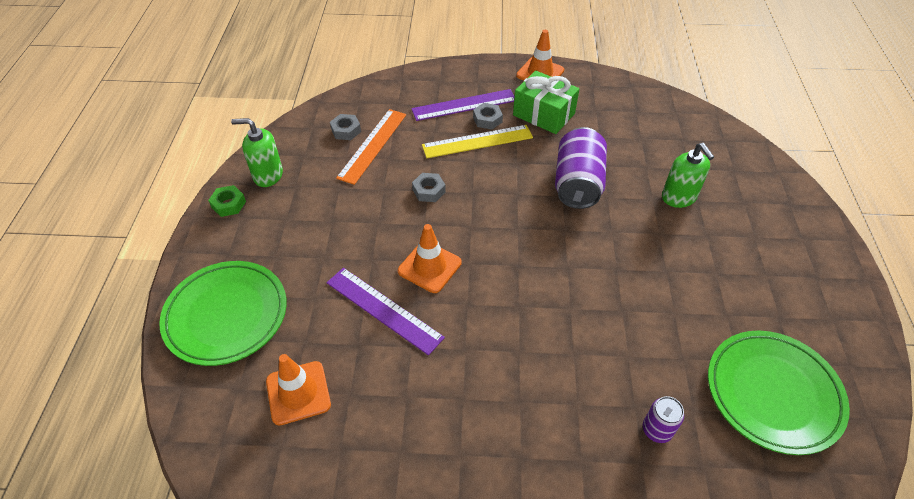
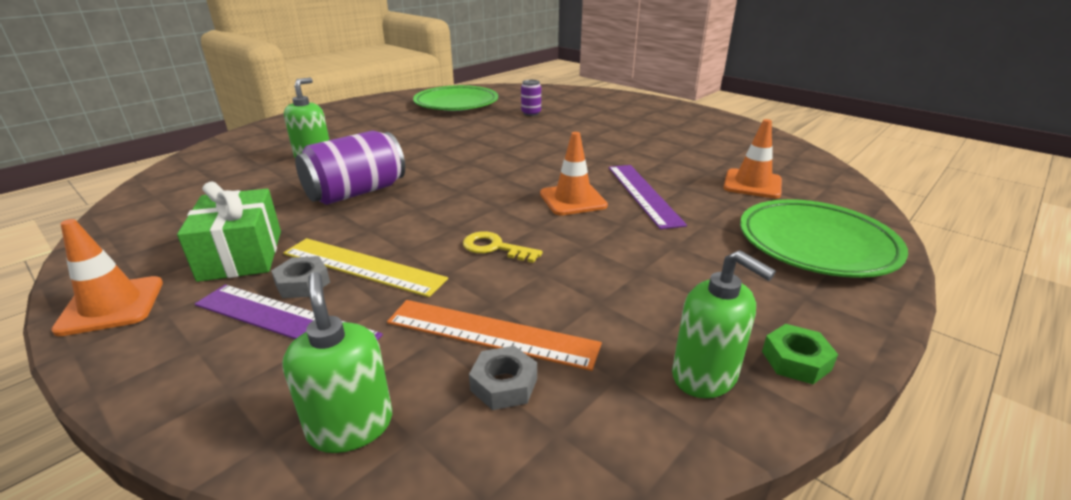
camera: 140 degrees left, 20 degrees down
orange ruler [336,109,406,185] -> orange ruler turned 45 degrees clockwise [387,300,602,371]
grey nut [412,173,446,202] -> yellow key [463,231,543,263]
none -> green soap dispenser [282,272,392,453]

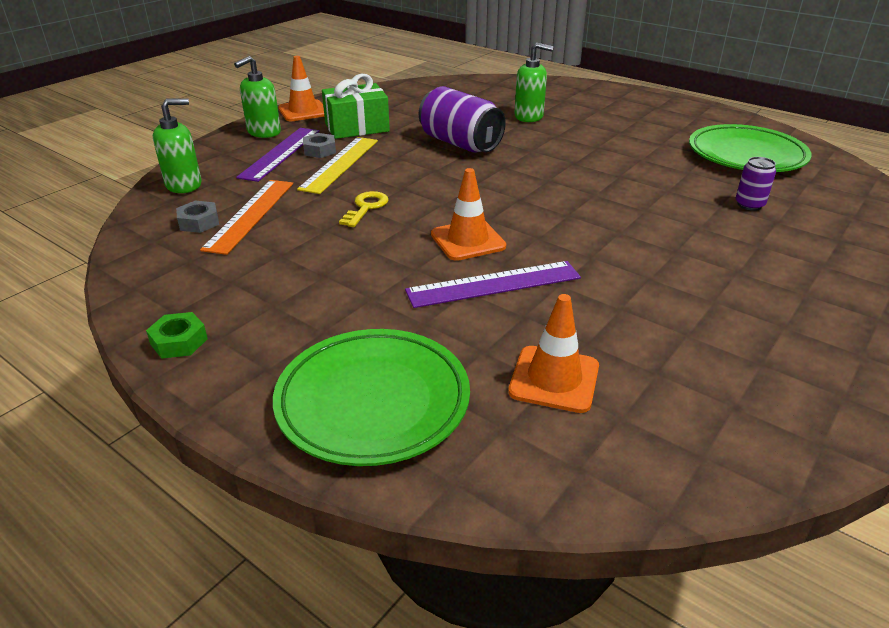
camera: 85 degrees right, 5 degrees up
green soap dispenser [672,250,776,398] -> green soap dispenser moved to [234,56,281,138]

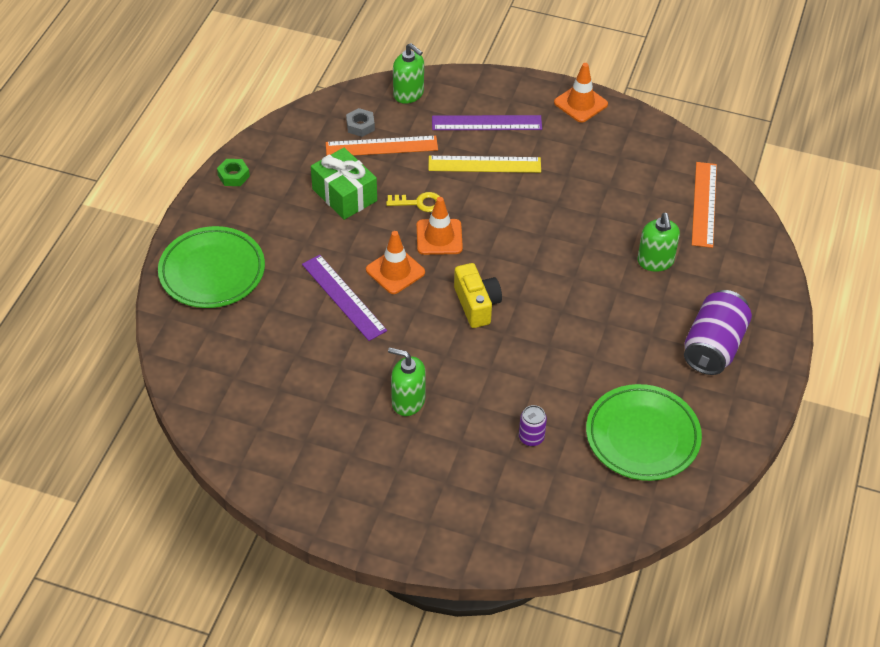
camera: 70 degrees right, 15 degrees up
green soap dispenser [234,56,281,138] -> green soap dispenser moved to [388,347,426,416]
grey nut [303,133,336,158] -> none
green gift [322,74,390,139] -> green gift moved to [311,148,377,220]
purple can [419,86,506,153] -> purple can moved to [684,290,752,375]
orange traffic cone [508,294,599,413] -> orange traffic cone moved to [417,197,463,255]
none -> yellow camera [454,263,502,328]
none -> orange ruler [692,162,717,248]

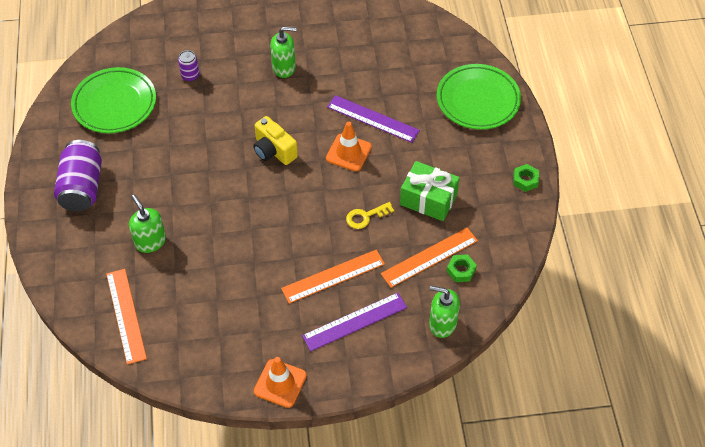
camera: 155 degrees right, 5 degrees up
grey nut [346,108,375,137] -> green nut [447,254,477,282]
orange traffic cone [417,197,463,255] -> none
yellow ruler [428,156,541,173] -> orange ruler [281,250,385,304]

